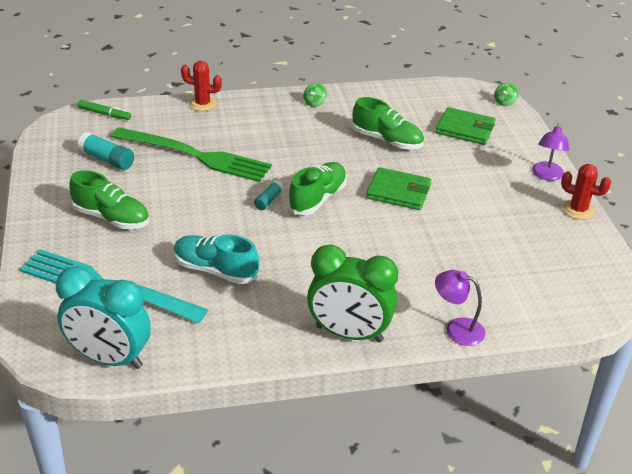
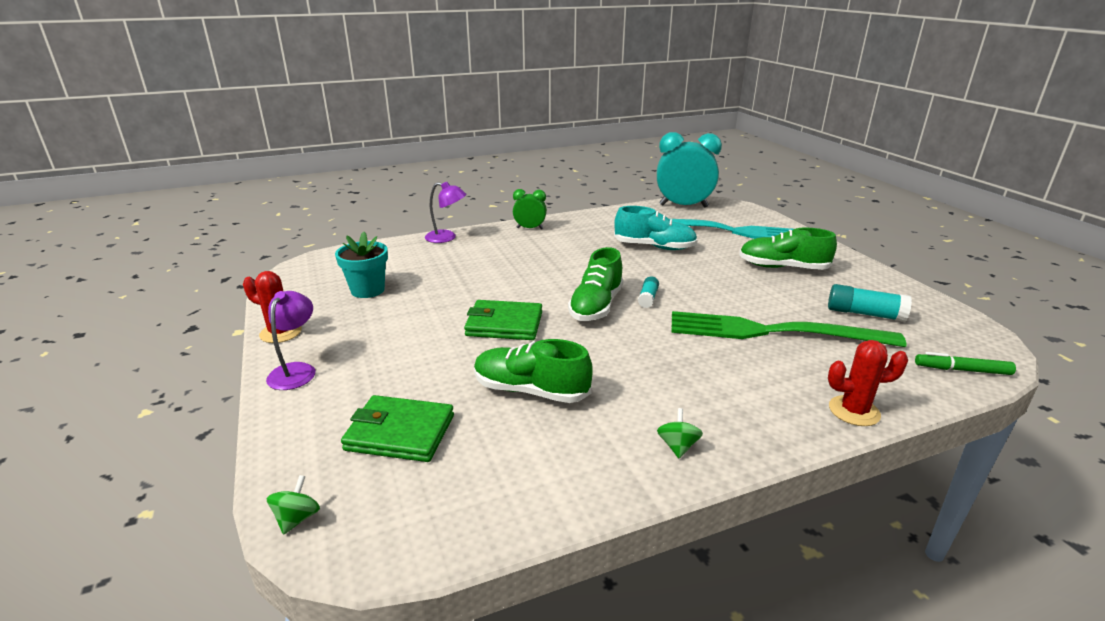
camera: 170 degrees right, 10 degrees down
green clock [307,245,398,342] -> green clock [513,189,547,229], size x0.51
none -> turquoise flower pot [335,232,388,298]

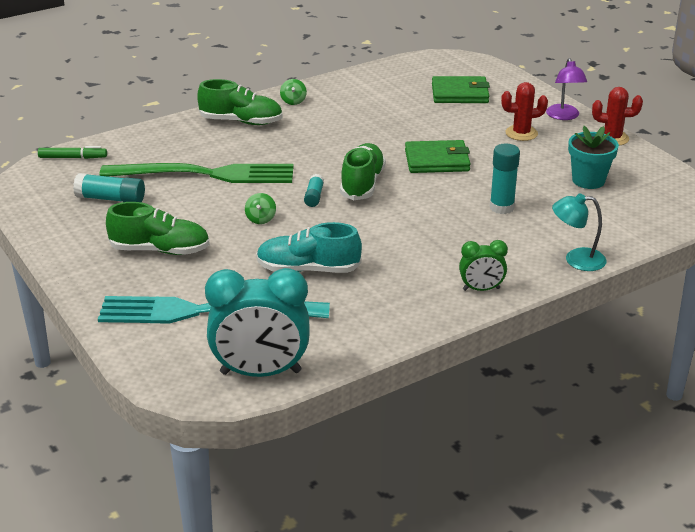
camera: 170 degrees right, 5 degrees up
green spinning top [267,475,320,535] -> green spinning top moved to [245,193,276,224]
purple lamp [425,182,467,243] -> turquoise lamp [552,193,607,271]
green shoe [474,339,593,403] -> green shoe moved to [197,79,283,125]
red cactus [828,340,908,426] -> red cactus moved to [501,82,548,141]
none -> turquoise glue stick [490,144,520,214]

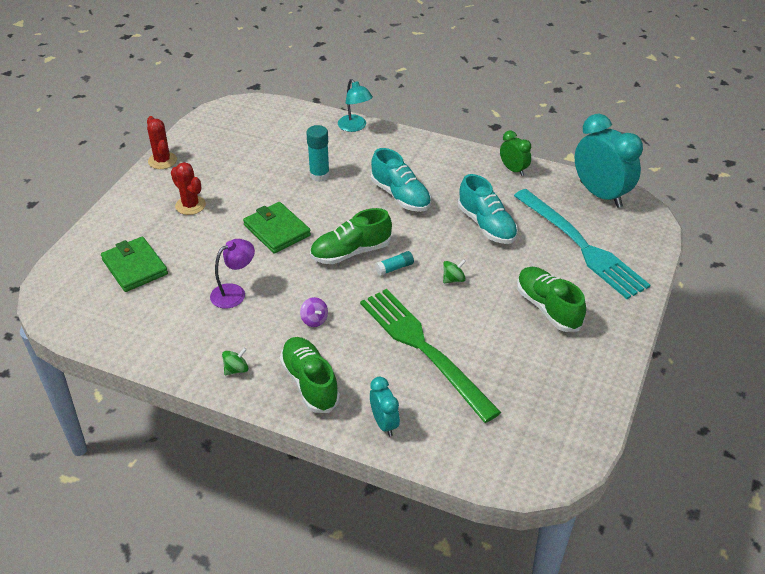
camera: 125 degrees left, 10 degrees up
green marker [38,146,107,159] -> none
turquoise glue stick [73,173,145,202] -> none
green clock [459,240,508,291] -> green clock moved to [500,130,531,176]
purple lamp [546,58,587,120] -> purple lamp moved to [210,239,255,309]
turquoise flower pot [568,126,619,189] -> none
none -> purple spinning top [300,297,328,327]
none -> turquoise clock [370,377,400,436]
none -> turquoise shoe [371,148,431,212]

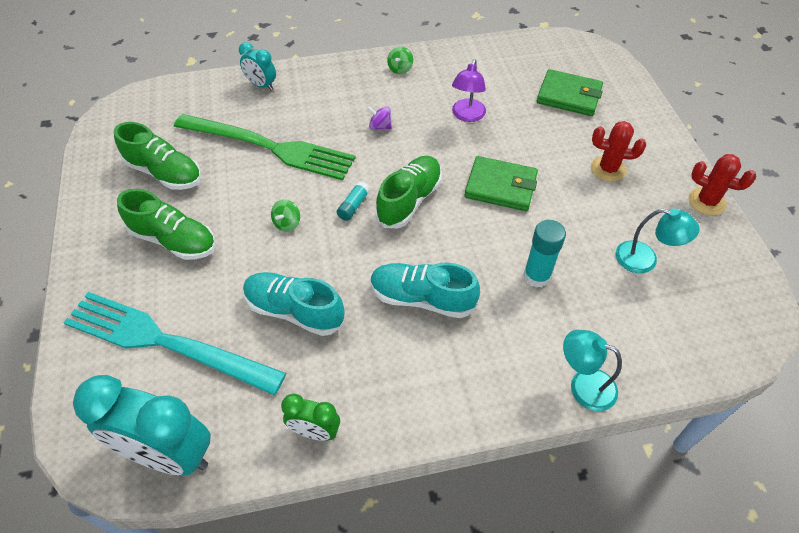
camera: 145 degrees right, 10 degrees up
green shoe [280,337,340,413] -> green shoe moved to [114,122,201,190]
none -> turquoise lamp [616,208,700,273]

